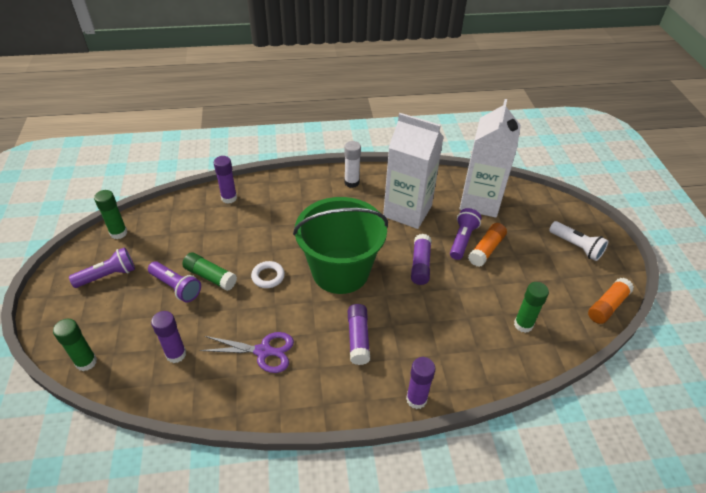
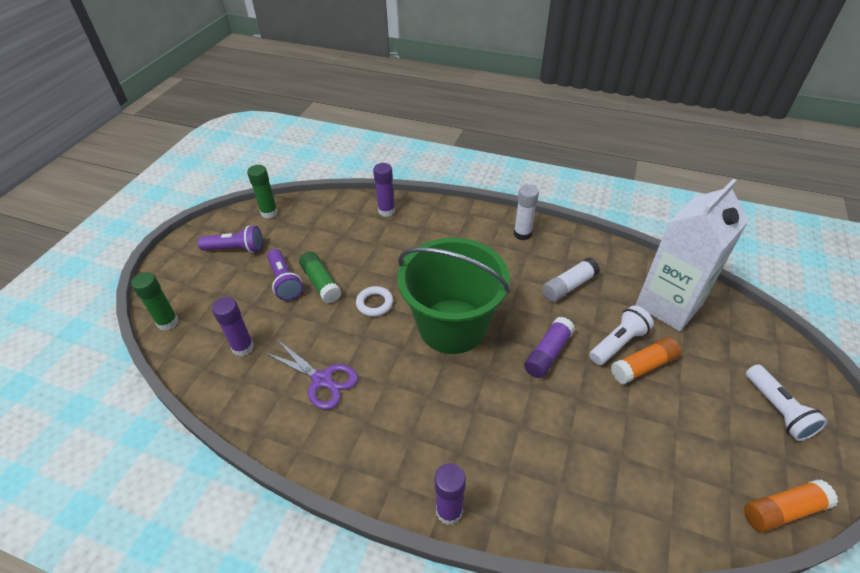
camera: 30 degrees right, 0 degrees up
purple glue stick [348,304,370,365] -> none
white carton [383,113,444,229] -> white glue stick [542,258,600,302]
purple flashlight [450,208,482,260] -> white flashlight [590,306,654,365]
green glue stick [514,282,549,333] -> none

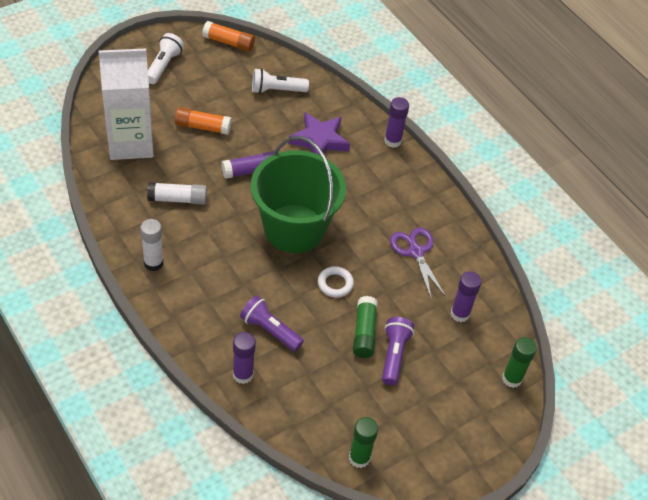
camera: 150 degrees left, 5 degrees up
purple flashlight [198,226,263,253] -> purple flashlight moved to [240,295,304,351]
white flashlight [590,306,654,365] -> white flashlight moved to [252,68,309,94]
none -> purple star [288,112,350,155]

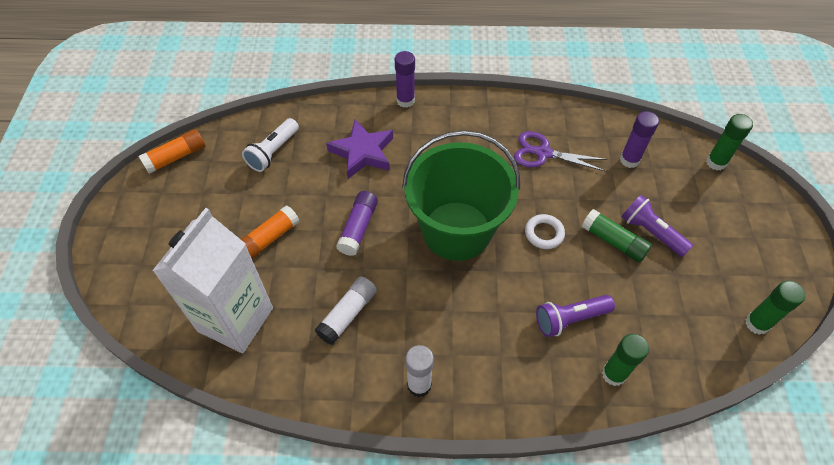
camera: 50 degrees left, 5 degrees up
white flashlight [148,33,184,84] -> none
purple glue stick [233,332,256,384] -> green glue stick [602,334,649,386]

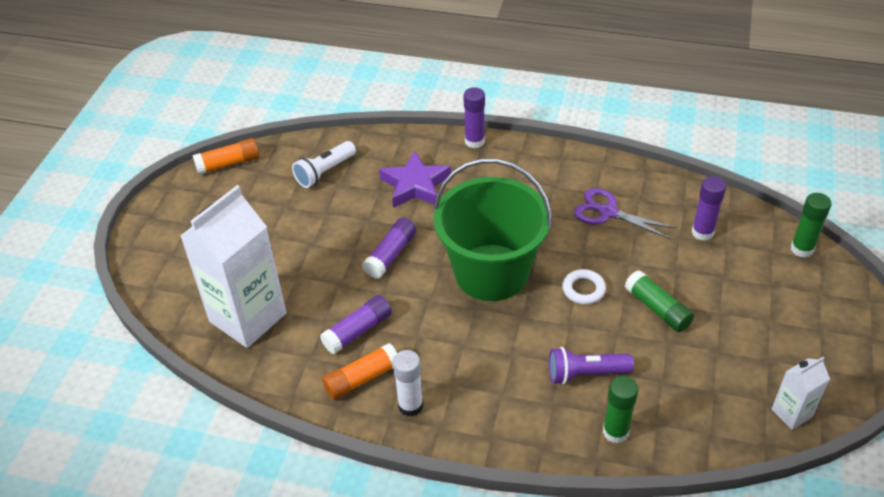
camera: 15 degrees right, 10 degrees down
orange glue stick [241,205,300,259] -> orange glue stick moved to [322,343,397,400]
white glue stick [315,276,377,345] -> purple glue stick [320,295,392,354]
purple flashlight [622,195,693,257] -> none
green glue stick [745,281,806,335] -> white carton [772,357,830,430]

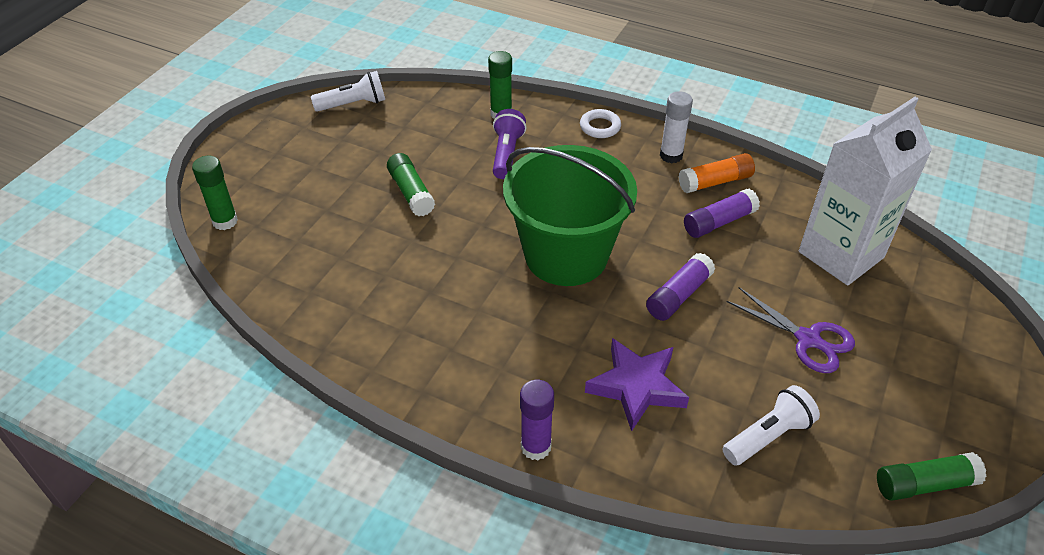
camera: 170 degrees left, 0 degrees up
orange glue stick [193,138,259,175] -> green glue stick [877,452,986,501]
purple flashlight [549,347,634,384] -> purple flashlight turned 90 degrees counterclockwise [493,109,526,179]
white ring [562,269,606,304] -> white ring moved to [580,109,621,138]
purple scissors [574,188,677,239] -> purple scissors moved to [726,287,855,373]
purple glue stick [692,176,726,241] -> none
white carton [772,357,830,430] -> white flashlight [311,71,385,112]

